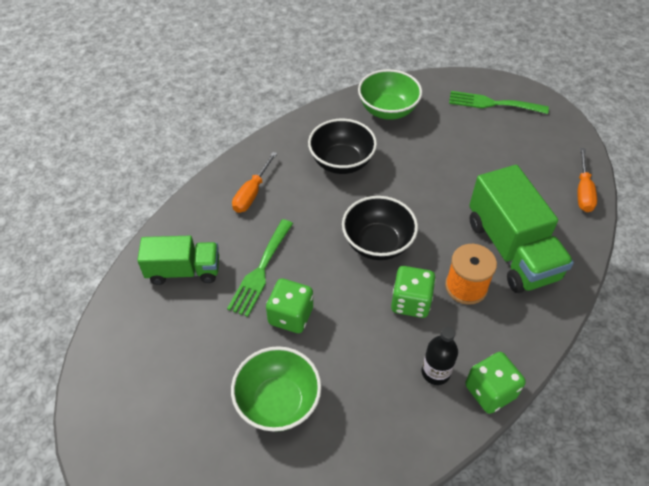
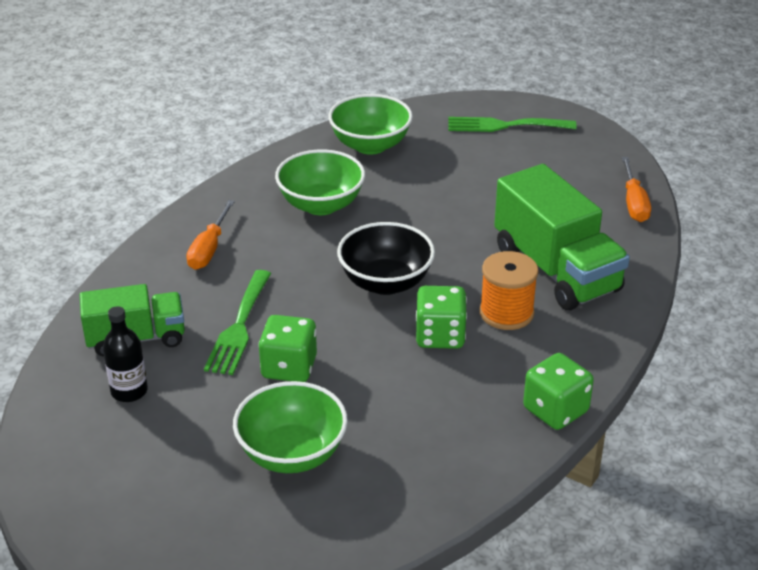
camera: 10 degrees left, 15 degrees down
black bowl [308,119,377,174] -> green bowl [275,150,365,215]
black bottle [422,327,458,385] -> black bottle moved to [103,306,148,402]

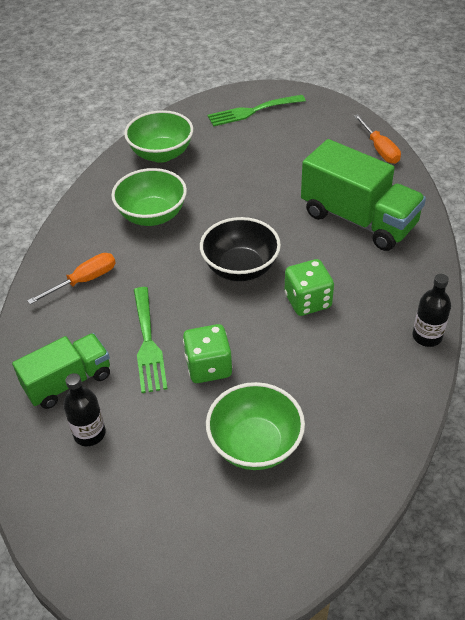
camera: 20 degrees left, 10 degrees up
orange screwdriver [186,200,235,270] -> orange screwdriver turned 120 degrees counterclockwise [27,253,116,305]
orange spool [480,251,538,330] -> none
green dice [523,353,594,430] -> black bottle [412,274,451,347]

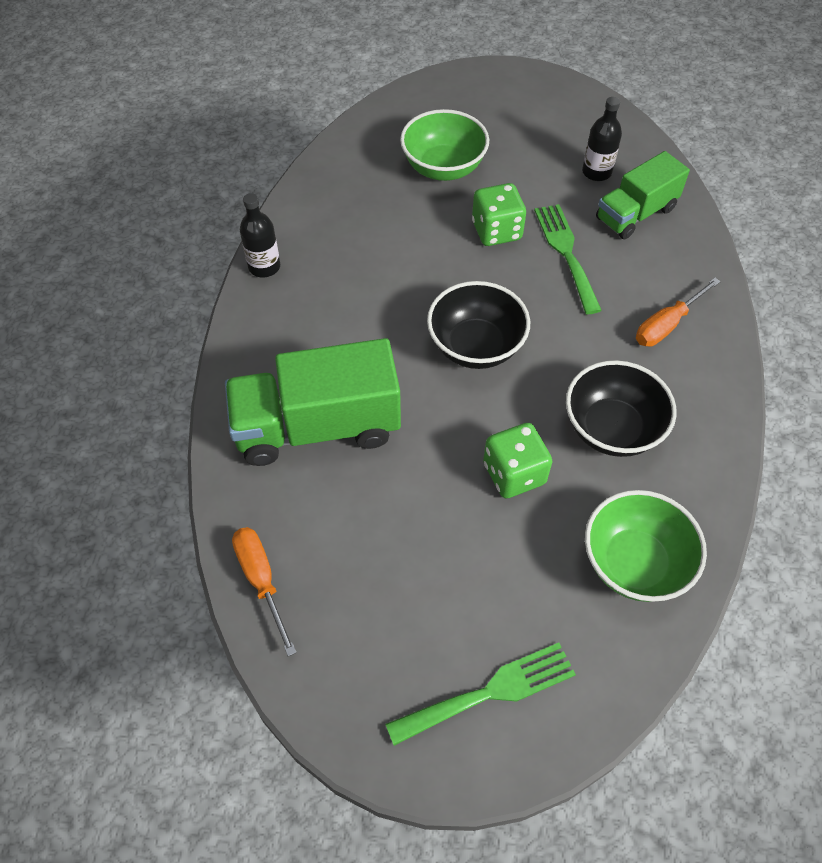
camera: 175 degrees right, 10 degrees up
green bowl [111,168,187,226] -> black bowl [566,360,676,457]
green dice [285,259,334,316] -> green dice moved to [483,423,553,498]
green truck [301,139,426,251] -> green truck turned 45 degrees counterclockwise [225,338,401,466]

